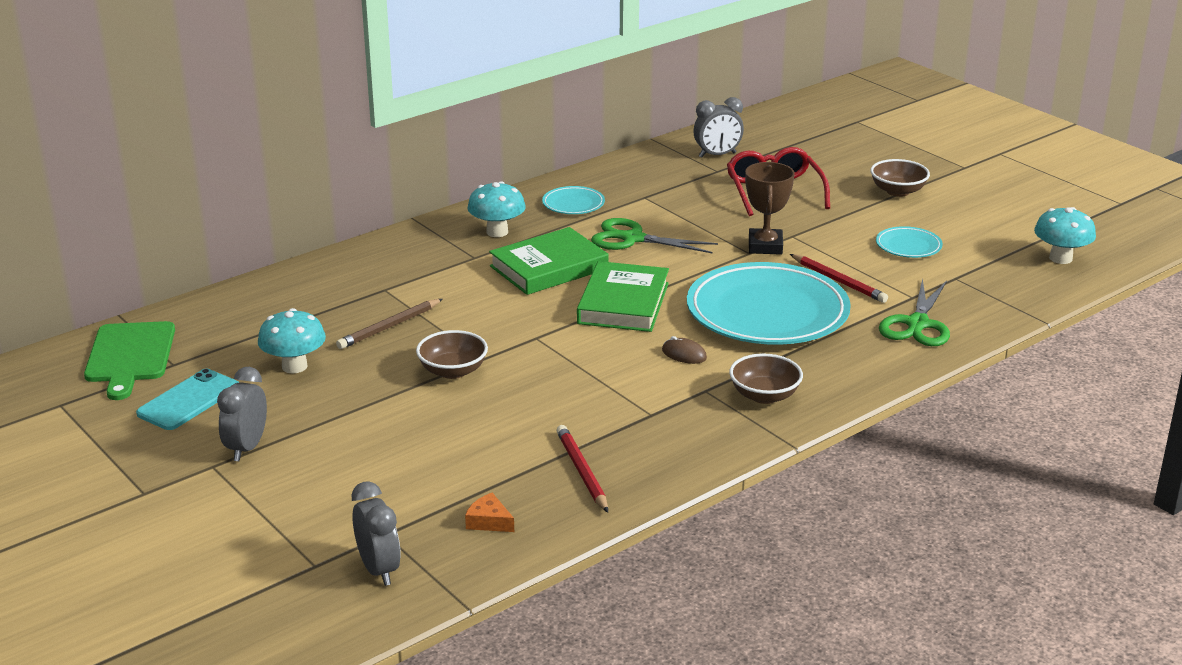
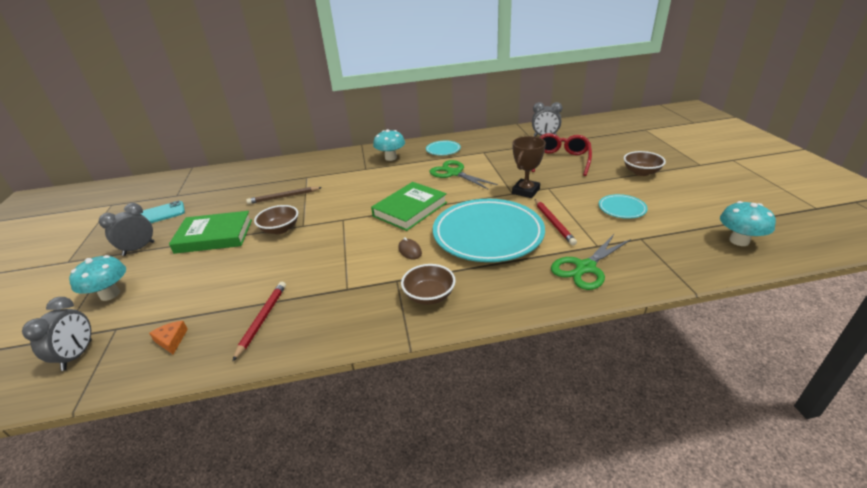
camera: 30 degrees right, 5 degrees up
green cutting board [84,321,175,400] -> none
turquoise mushroom [258,308,326,374] -> turquoise mushroom moved to [69,255,126,301]
green book [489,227,608,295] -> green book moved to [169,211,252,254]

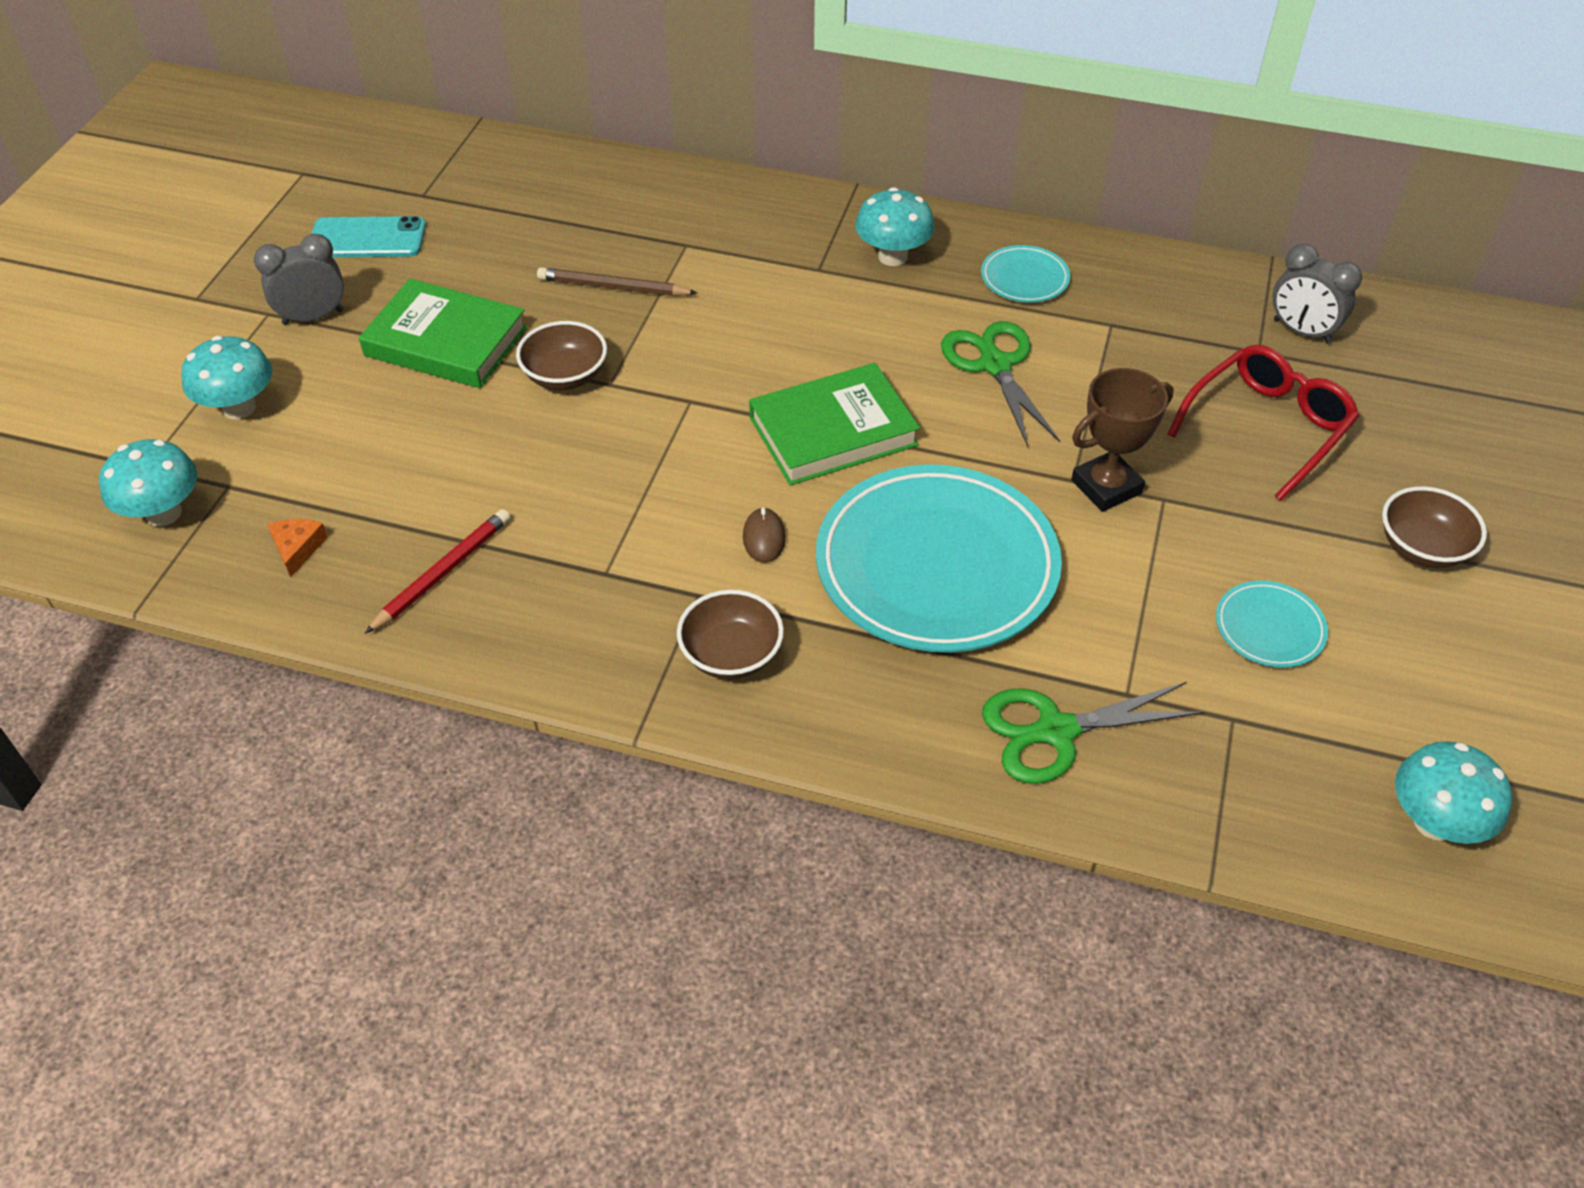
camera: 25 degrees right, 15 degrees up
grey clock [22,297,92,371] -> turquoise mushroom [99,439,198,526]
red pencil [535,199,577,245] -> none

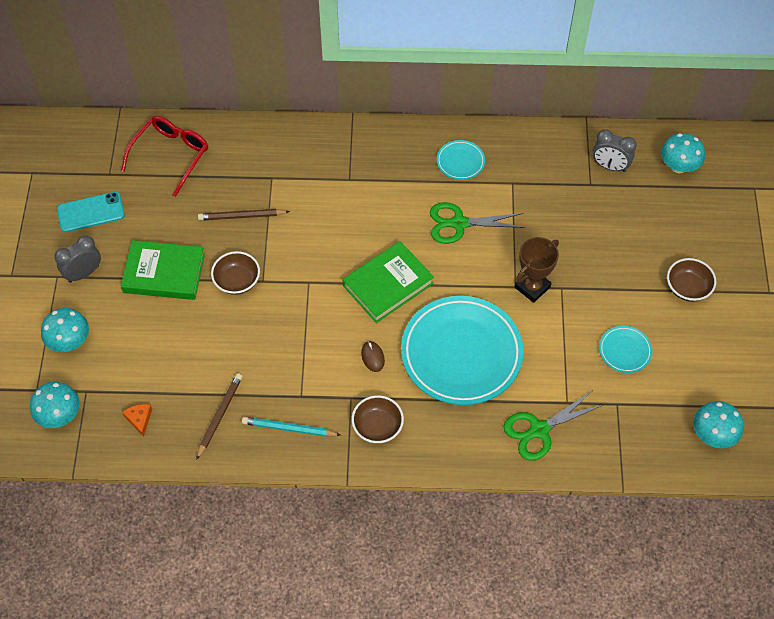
camera: 15 degrees left, 10 degrees up
red pencil [365,509,510,634] -> brown pencil [196,373,243,460]
turquoise mushroom [855,187,935,266] -> turquoise mushroom moved to [661,133,705,173]
green scissors [941,321,1060,447] -> green scissors turned 60 degrees counterclockwise [430,202,525,244]
red glasses [1167,345,1359,501] -> red glasses moved to [121,116,208,197]
none -> turquoise pencil [242,417,341,437]

